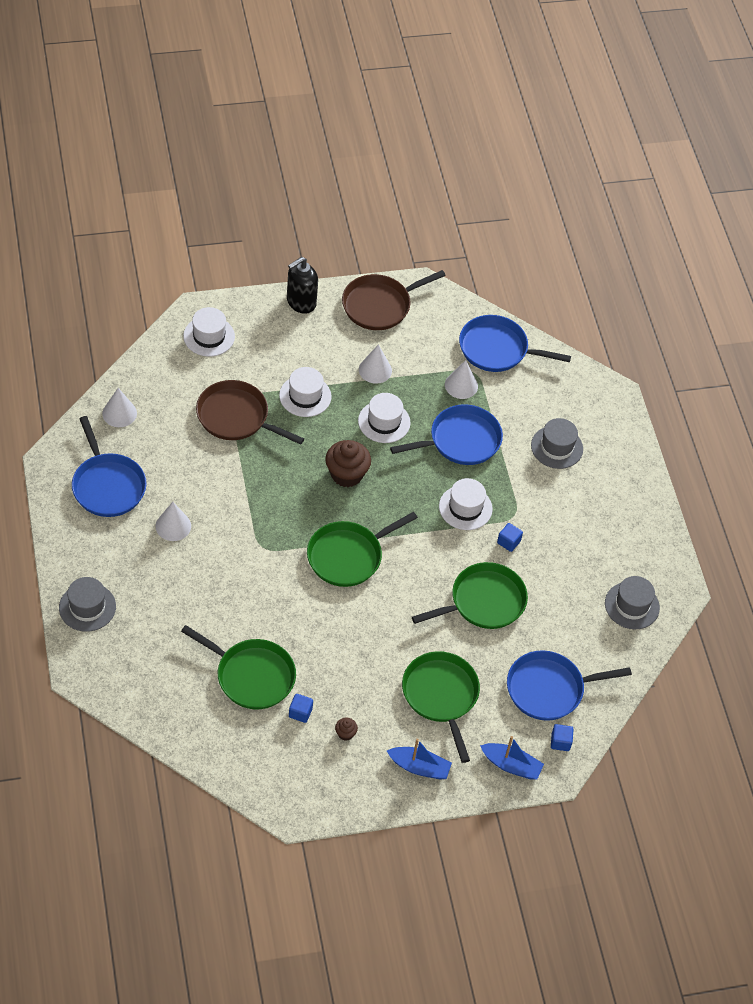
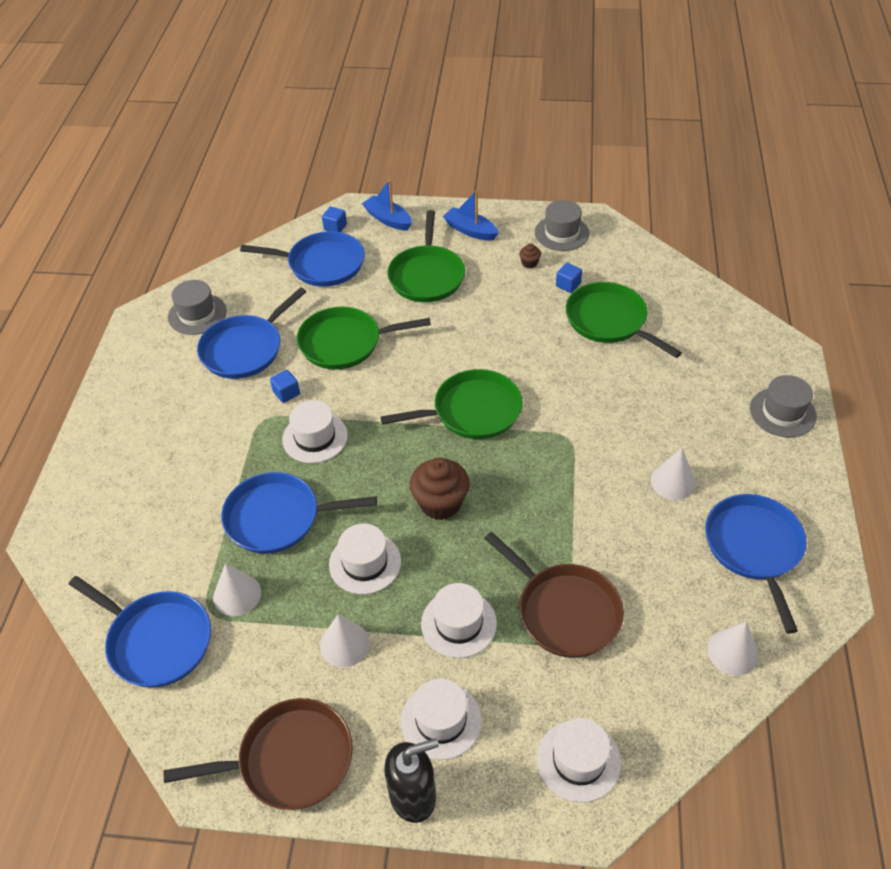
camera: 155 degrees left, 5 degrees down
grey hat [531,418,583,469] -> grey hat moved to [535,200,590,251]
none -> blue pan [197,287,306,379]
none -> white hat [401,679,482,760]

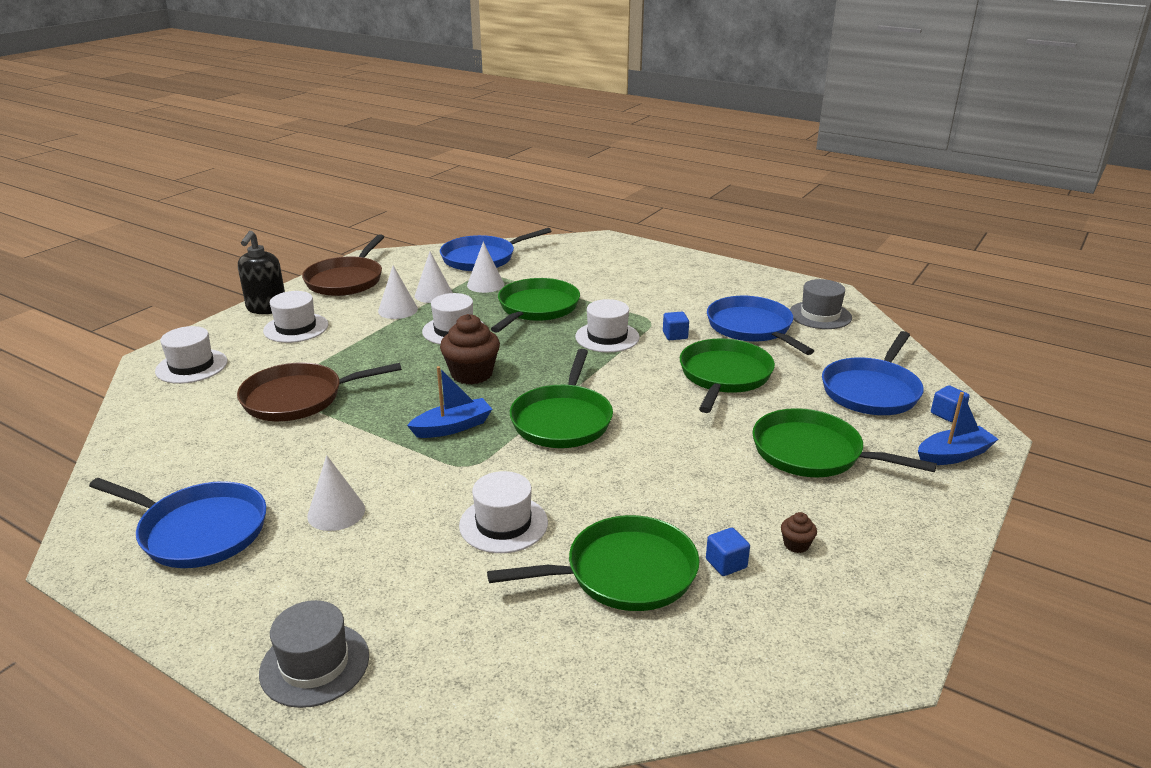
camera: 115 degrees right, 20 degrees down
blue pan [221,472,377,554] -> green pan [491,278,580,333]
white hat [421,583,497,658] -> white hat moved to [459,471,548,553]
blue boat [443,190,499,241] -> blue boat moved to [407,366,492,438]
grey hat [535,200,590,251] -> none
white cone [707,622,759,676] -> white cone moved to [415,252,453,303]

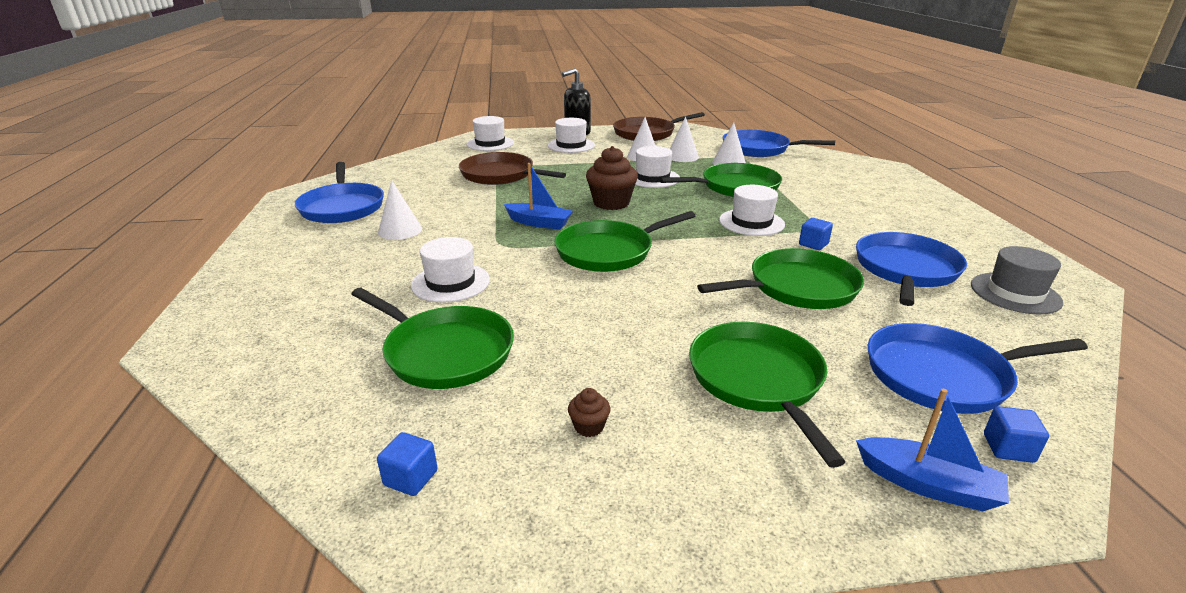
camera: 50 degrees right, 0 degrees up
grey hat [259,600,369,708] -> none
blue cube [706,528,750,576] -> blue cube moved to [377,432,438,496]

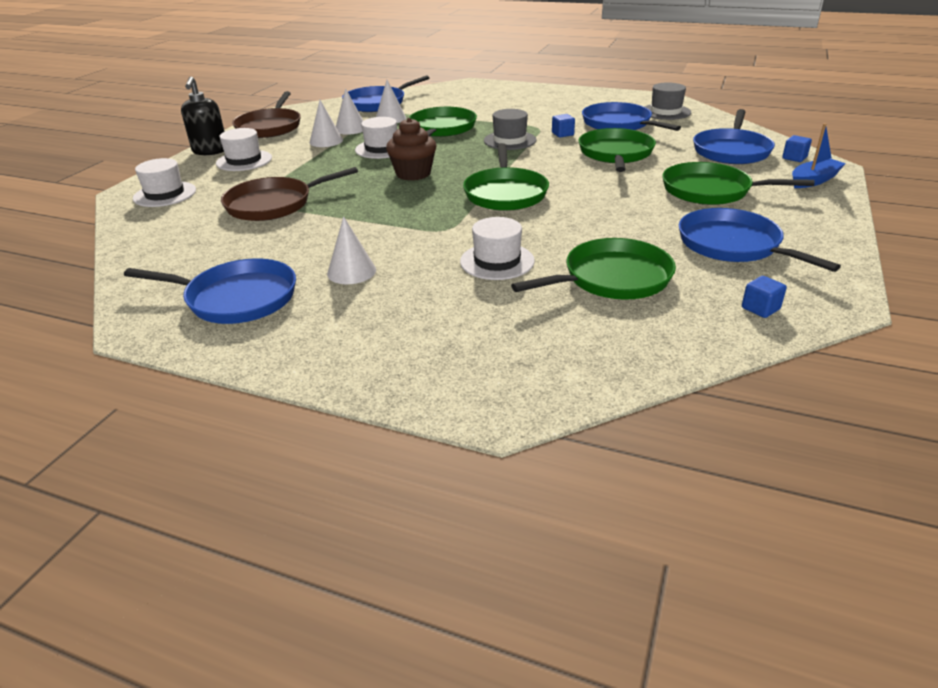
camera: 60 degrees left, 5 degrees up
blue boat [504,163,573,230] -> none
brown cupcake [568,388,611,437] -> blue pan [679,208,841,272]
white hat [719,185,785,236] -> grey hat [484,109,537,150]

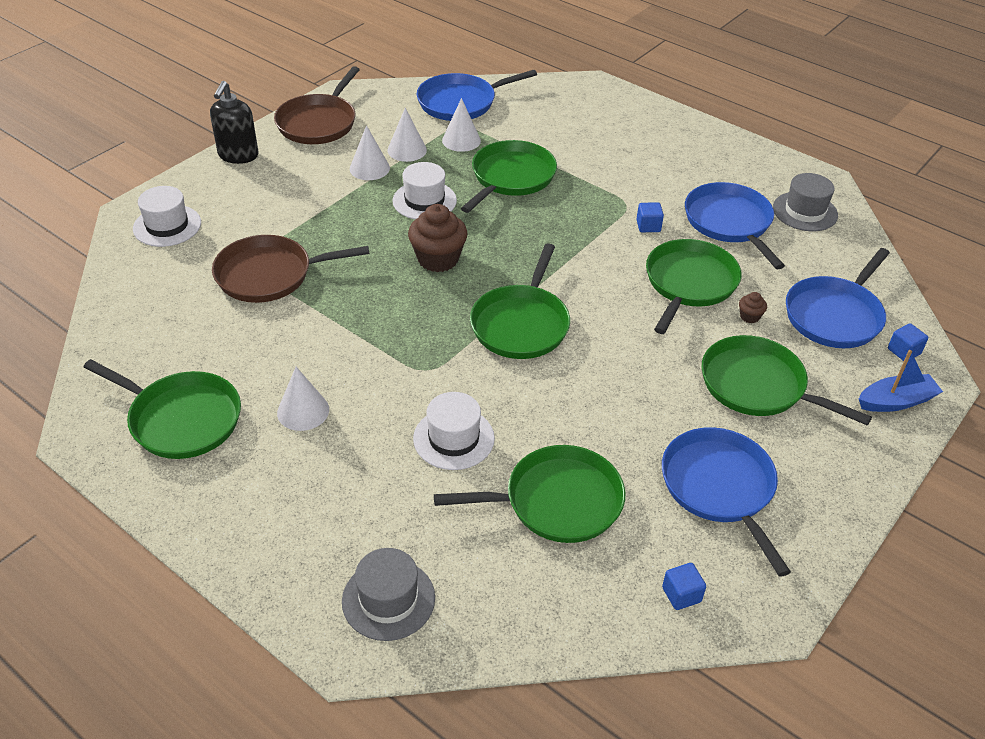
camera: 15 degrees right, 10 degrees up
blue pan [124,258,296,324] -> green pan [83,359,241,459]
white hat [216,128,272,171] -> none
grey hat [484,109,537,150] -> grey hat moved to [342,548,435,641]
none -> brown cupcake [739,292,767,323]

